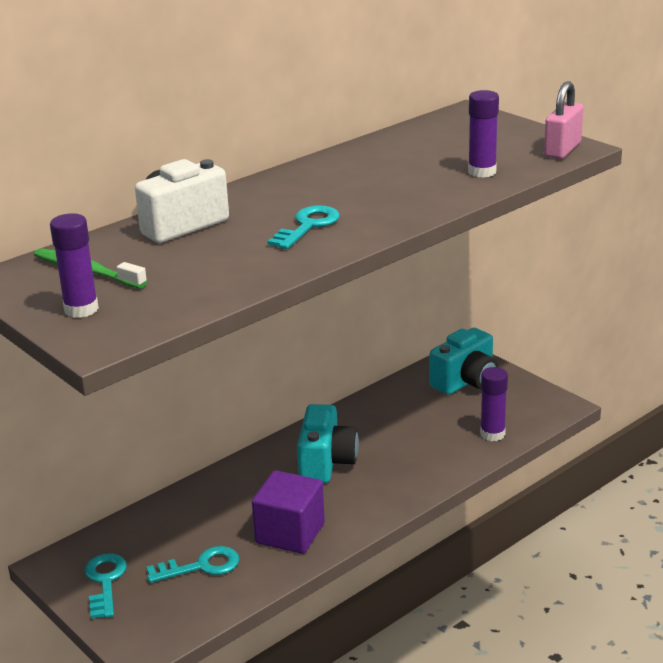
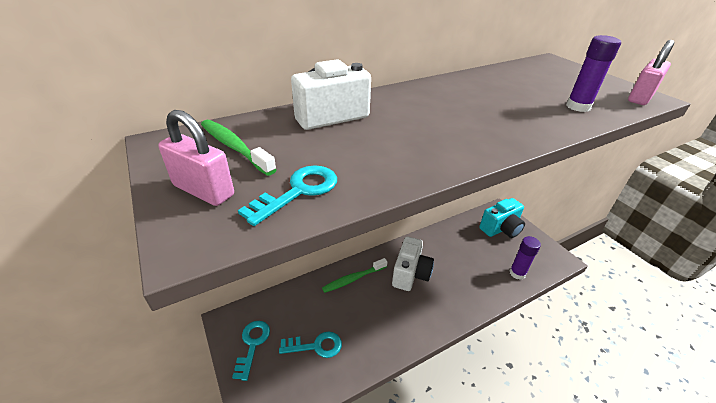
camera: 10 degrees right, 10 degrees up
purple glue stick [50,213,99,318] -> pink padlock [158,110,234,206]
purple cube [252,470,325,554] -> none
turquoise key [267,205,340,249] -> turquoise key moved to [238,165,337,226]
turquoise camera [297,404,359,483] -> white camera [392,237,434,291]
none -> green toothbrush [322,258,387,293]

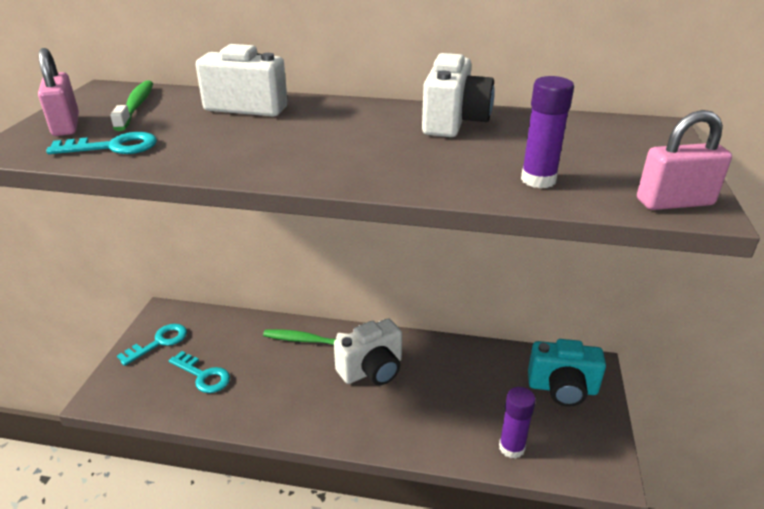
camera: 40 degrees right, 5 degrees down
none -> white camera [422,53,495,137]

